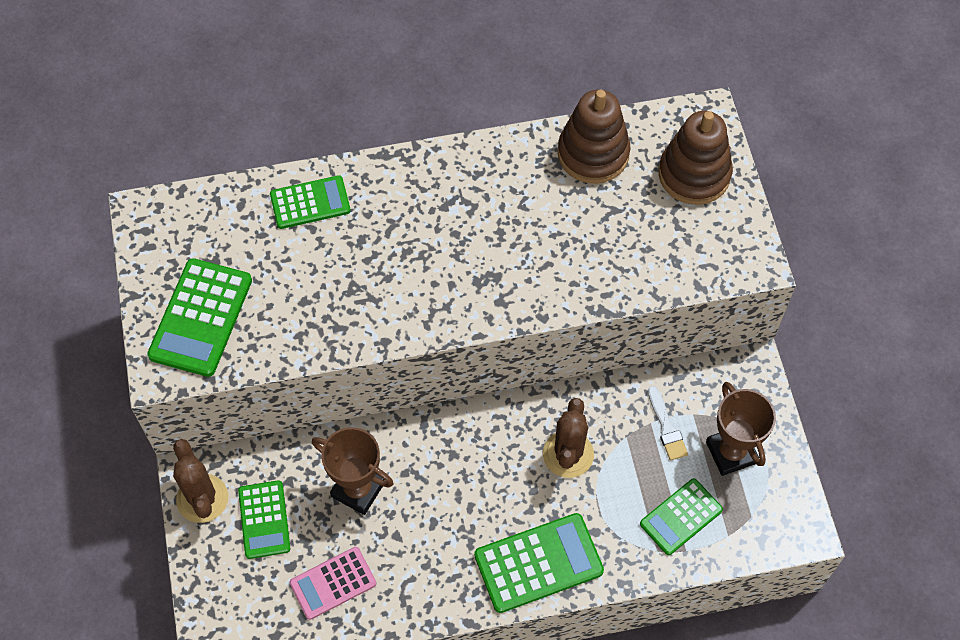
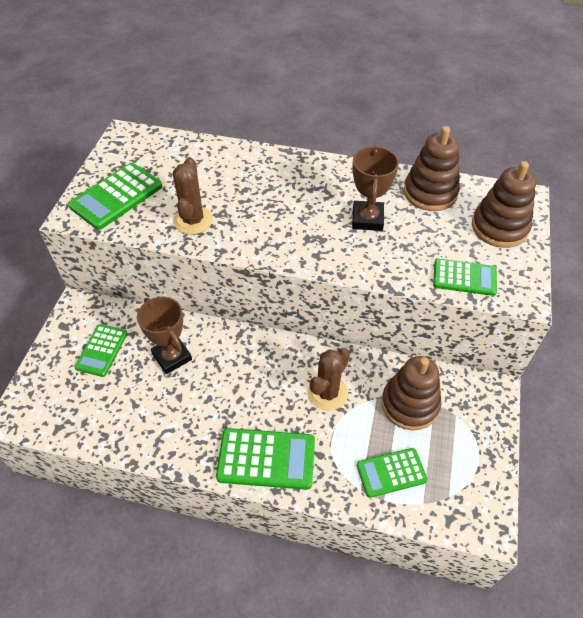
camera: 25 degrees right, 10 degrees down
brown cactus [173,439,228,523] -> brown cactus moved to [173,157,213,234]
green calculator [270,175,351,229] -> green calculator moved to [433,258,497,296]
pink calculator [289,547,376,620] -> none
white brush [648,386,688,460] -> brown stacking toy [381,356,442,431]
brown trophy [706,382,776,476] -> brown trophy moved to [352,145,399,231]

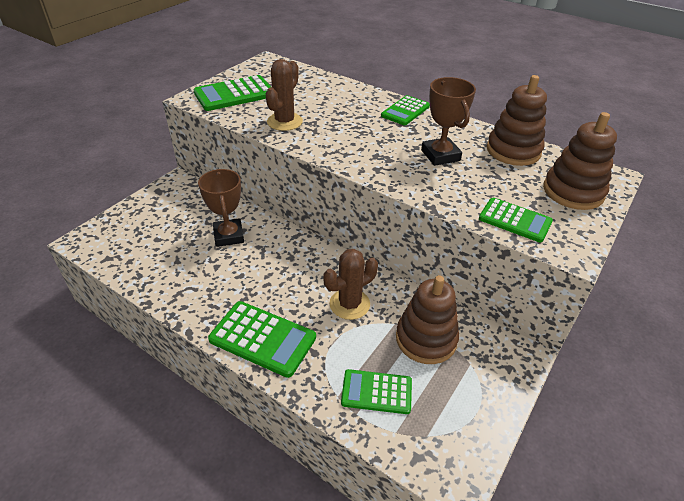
camera: 20 degrees right, 10 degrees down
green calculator [74,324,128,377] -> green calculator moved to [381,95,430,125]
brown trophy [352,145,399,231] -> brown trophy turned 45 degrees counterclockwise [421,77,476,166]

